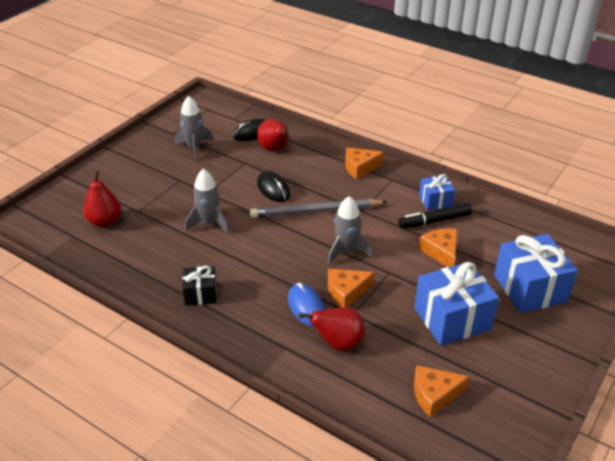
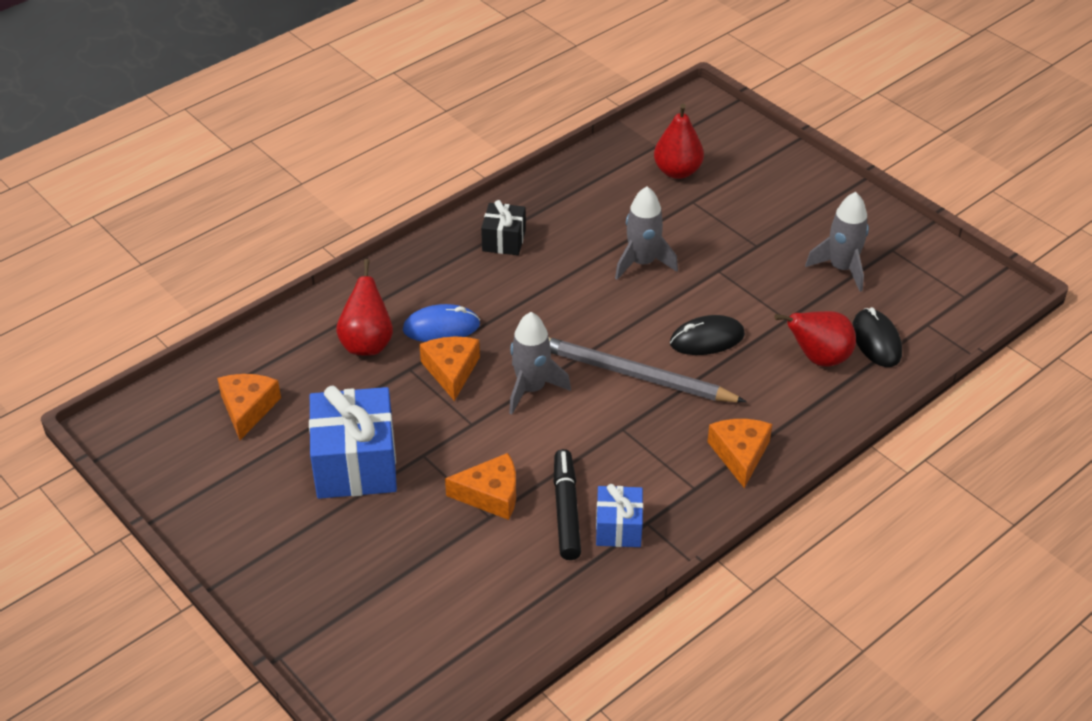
camera: 105 degrees right, 5 degrees up
grey pencil [250,199,387,218] -> grey pencil turned 75 degrees counterclockwise [549,337,747,402]
blue gift [494,234,578,313] -> none

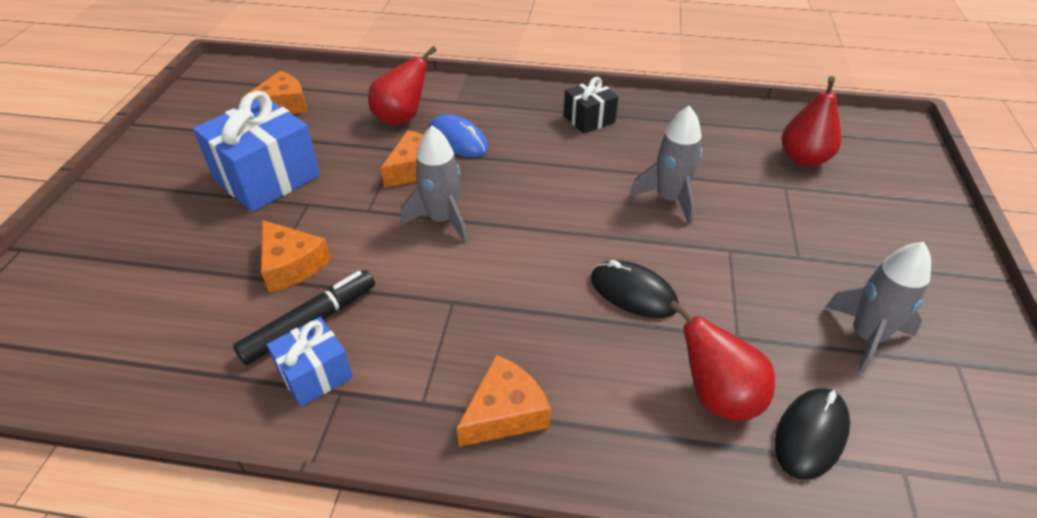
camera: 50 degrees right, 0 degrees up
grey pencil [549,337,747,402] -> none

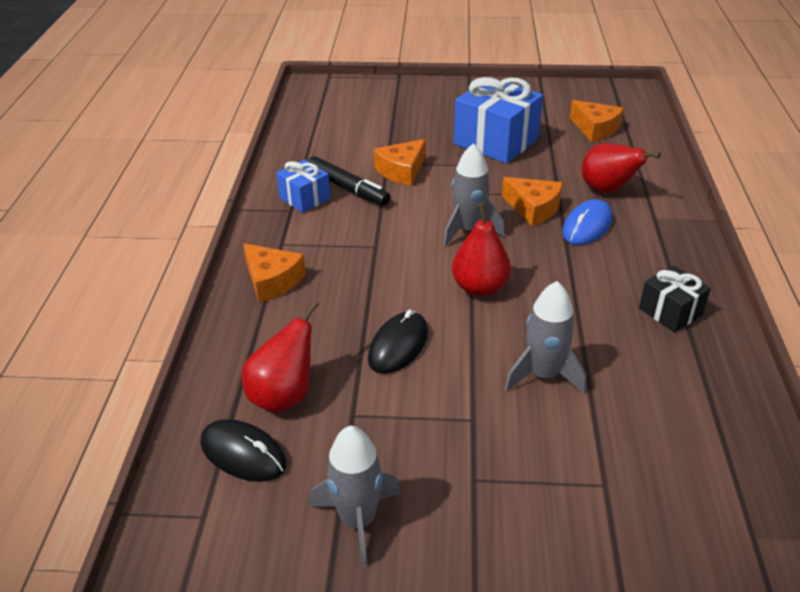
camera: 85 degrees right, 5 degrees down
red pear [782,76,841,167] -> red pear moved to [452,203,511,297]

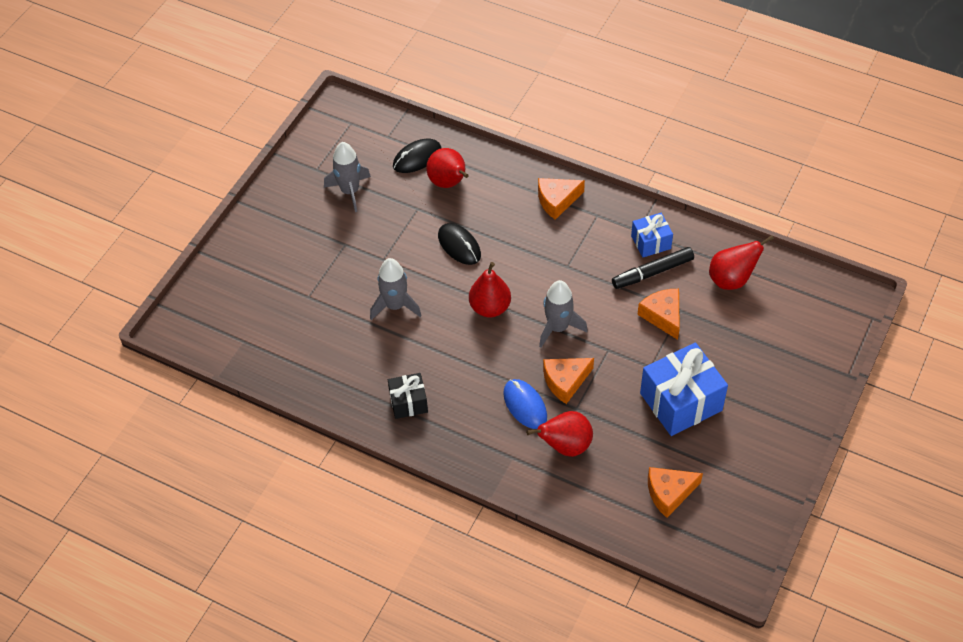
camera: 115 degrees right, 15 degrees up
none -> red pear [709,235,774,290]

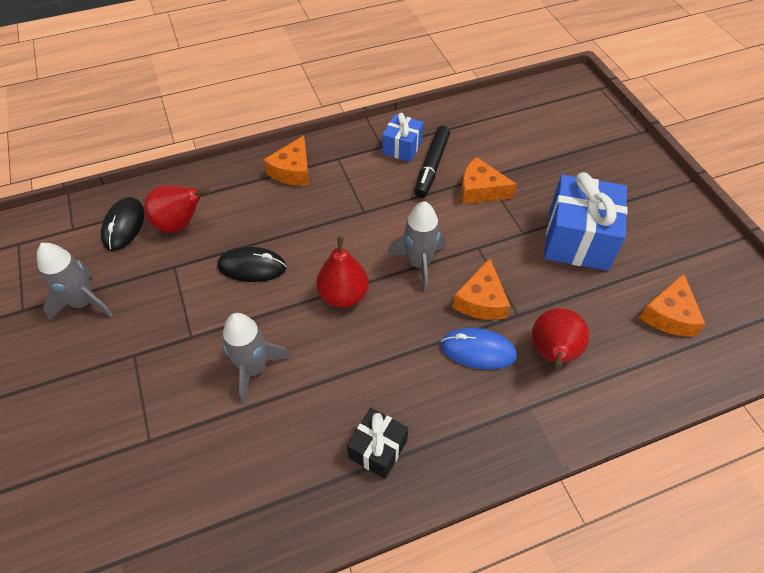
camera: 50 degrees left, 0 degrees up
red pear [709,235,774,290] -> none

